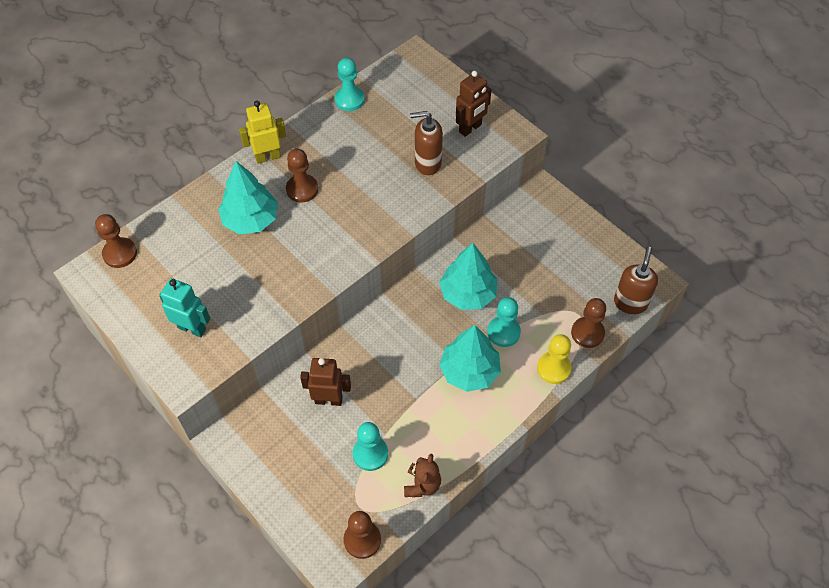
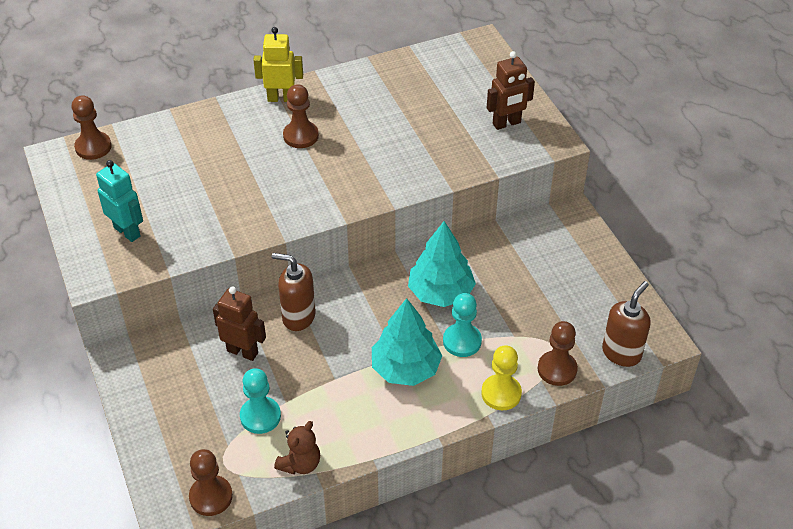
camera: 20 degrees right, 10 degrees down
turquoise tree [218,161,278,234] -> none
turquoise pawn [334,57,365,111] -> none
brown soap dispenser [410,111,443,175] -> brown soap dispenser moved to [272,253,316,331]

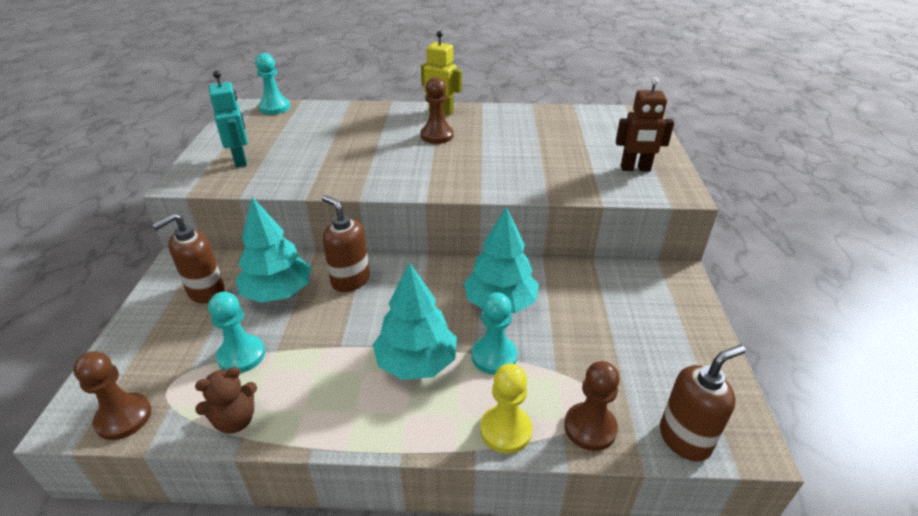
camera: 25 degrees right, 10 degrees down
brown pawn [72,95,112,160] -> turquoise pawn [255,53,290,115]
brown robot [213,287,266,361] -> turquoise tree [236,197,311,303]
none -> brown soap dispenser [152,213,225,304]

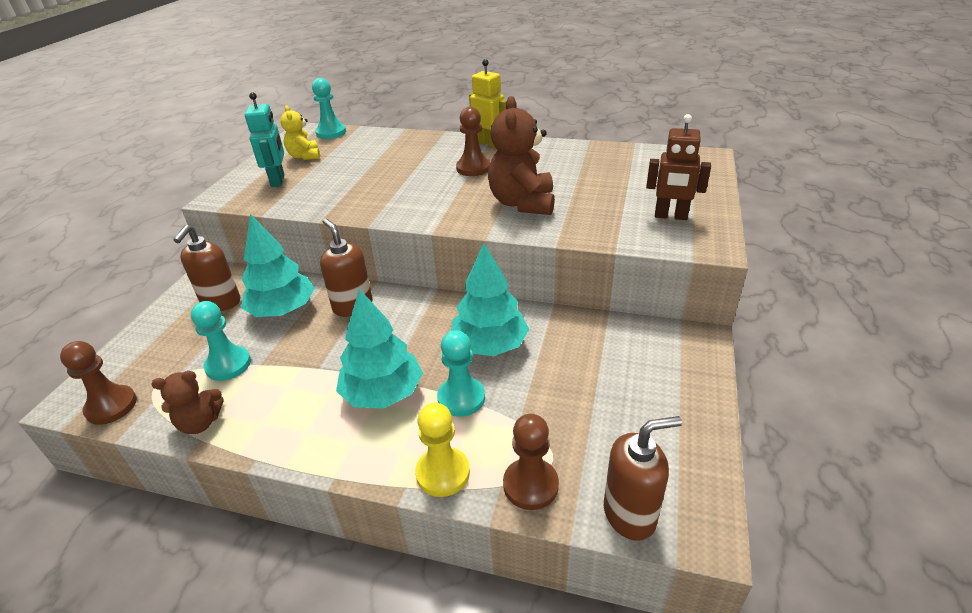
camera: 15 degrees right, 0 degrees up
brown soap dispenser [152,213,225,304] -> brown soap dispenser turned 45 degrees counterclockwise [174,225,240,311]
none -> yellow teddy bear [280,105,320,160]
none -> brown teddy bear [488,96,555,215]

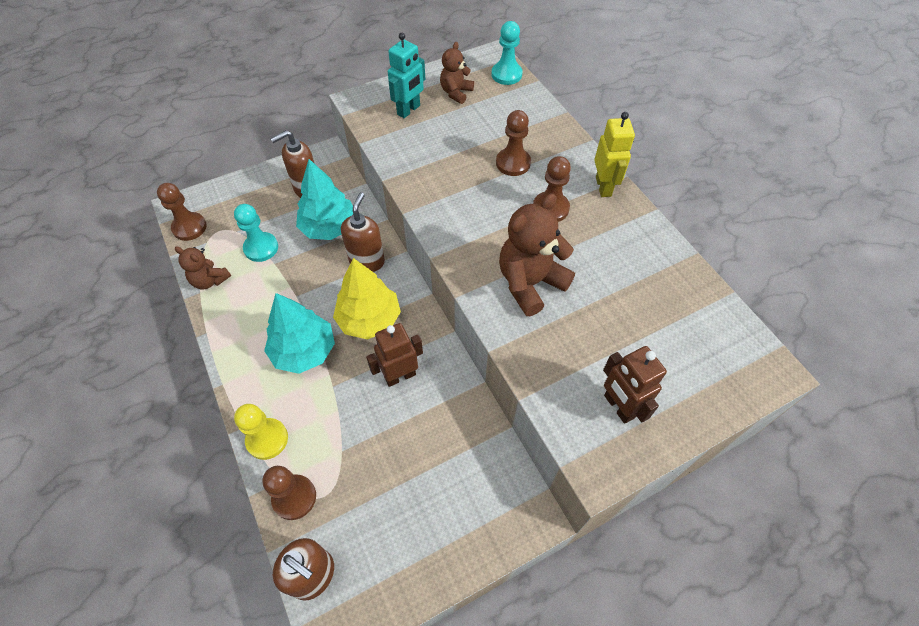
camera: 45 degrees right, 20 degrees up
yellow teddy bear [280,105,320,160] -> brown teddy bear [440,42,474,104]
turquoise pawn [437,330,485,417] -> none
turquoise tree [451,243,529,356] -> brown robot [366,323,423,387]
none -> yellow tree [333,258,401,339]
none -> brown pawn [496,110,531,176]

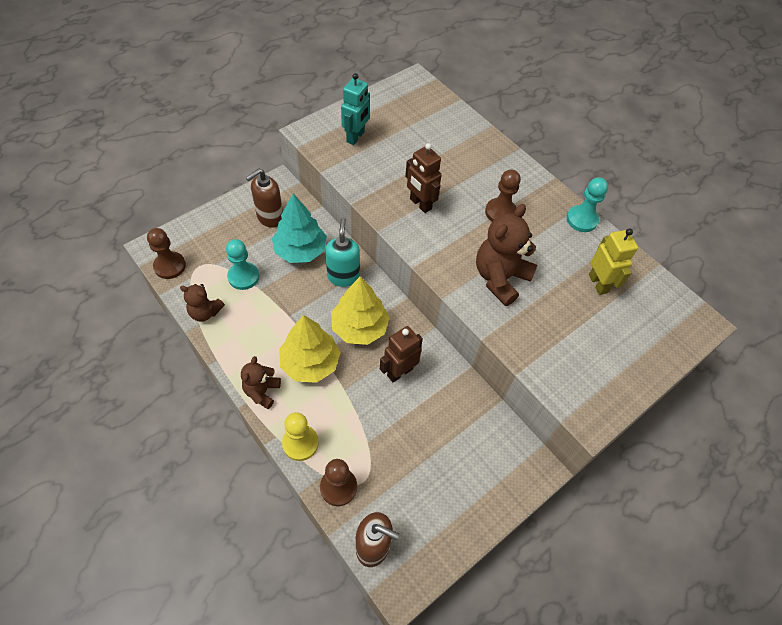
camera: 15 degrees left, 0 degrees up
turquoise tree [264,293,335,374] -> yellow tree [279,315,340,383]
brown soap dispenser [341,192,385,272] -> turquoise soap dispenser [325,218,360,287]
brown teddy bear [440,42,474,104] -> brown teddy bear moved to [241,356,281,409]
turquoise pawn [492,21,523,85] -> turquoise pawn moved to [567,177,608,232]
brown pawn [496,110,531,176] -> none
yellow robot [594,112,635,197] -> yellow robot moved to [589,229,638,295]
brown robot [603,346,667,424] -> brown robot moved to [405,143,442,213]

